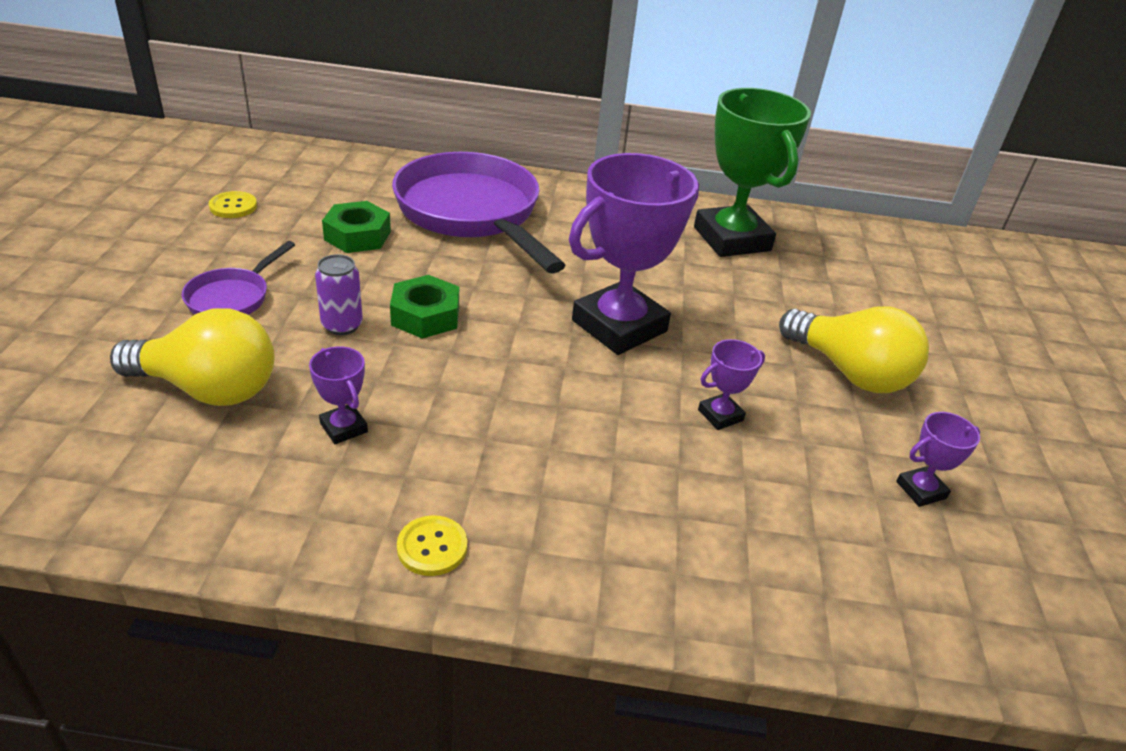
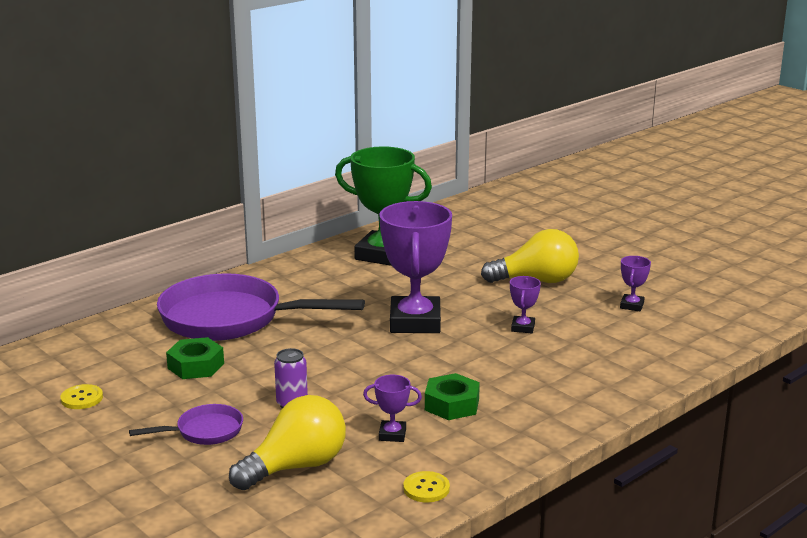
camera: 45 degrees left, 15 degrees down
purple pan [182,241,295,315] -> purple pan turned 90 degrees counterclockwise [129,404,243,445]
green nut [390,275,459,339] -> green nut moved to [425,373,480,420]
yellow button [397,515,467,576] -> yellow button moved to [403,471,450,502]

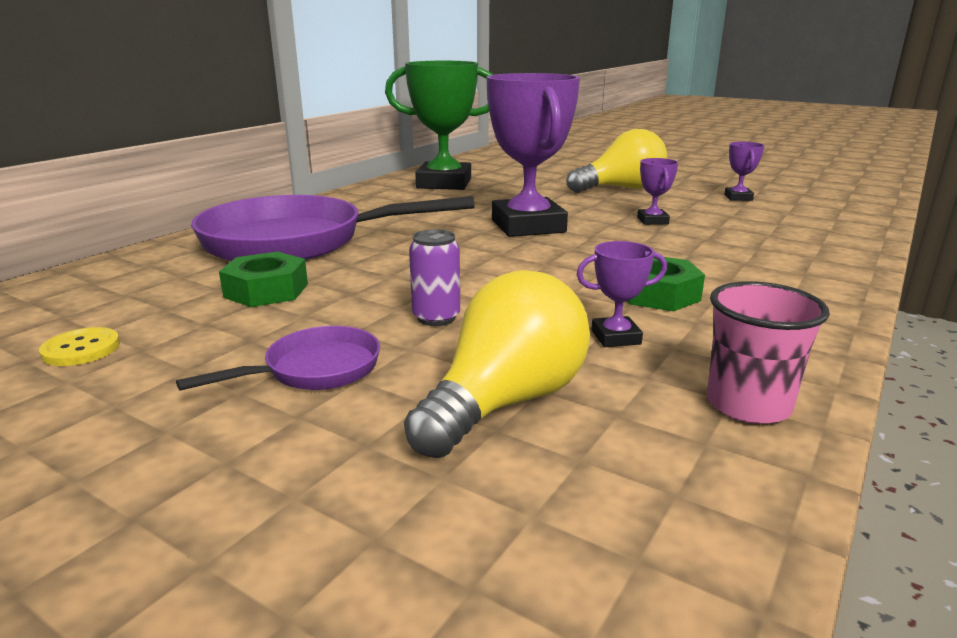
camera: 15 degrees left, 0 degrees up
yellow button [403,471,450,502] -> pink cup [707,281,830,424]

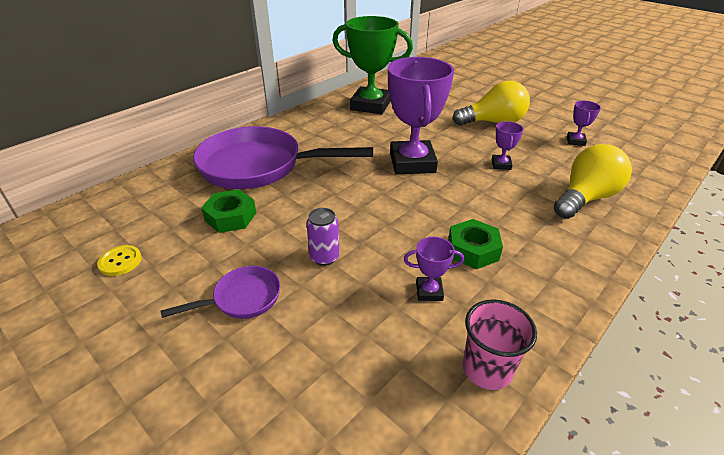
camera: 10 degrees right, 15 degrees up
yellow light bulb [404,270,590,458] -> yellow light bulb moved to [554,144,632,219]

